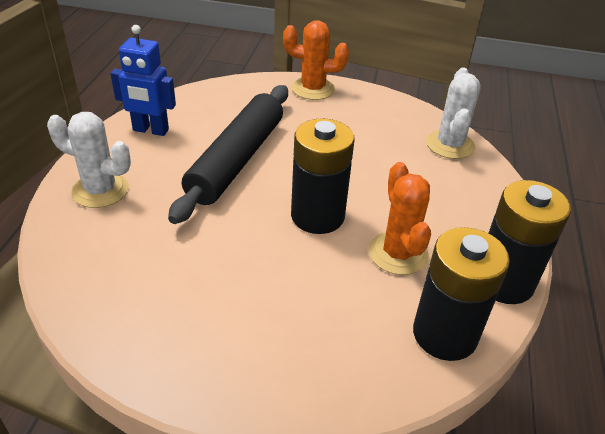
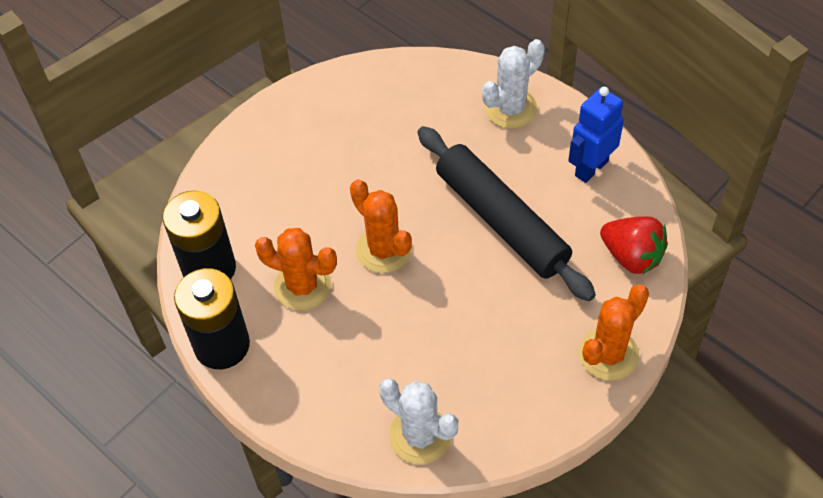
camera: 125 degrees right, 15 degrees up
black battery [291,118,354,234] -> orange cactus [350,179,412,273]
none -> red strawberry [600,216,668,274]

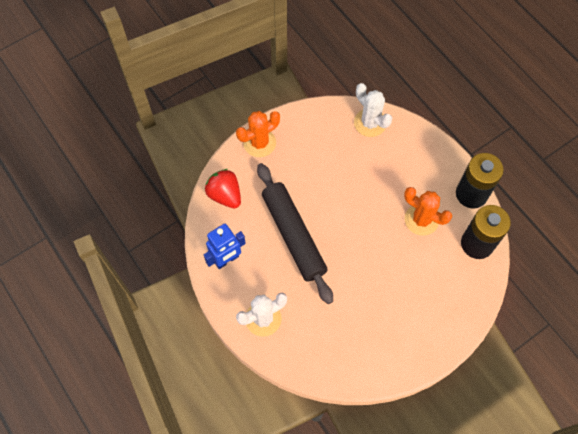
camera: 170 degrees left, 10 degrees up
orange cactus [350,179,412,273] -> none

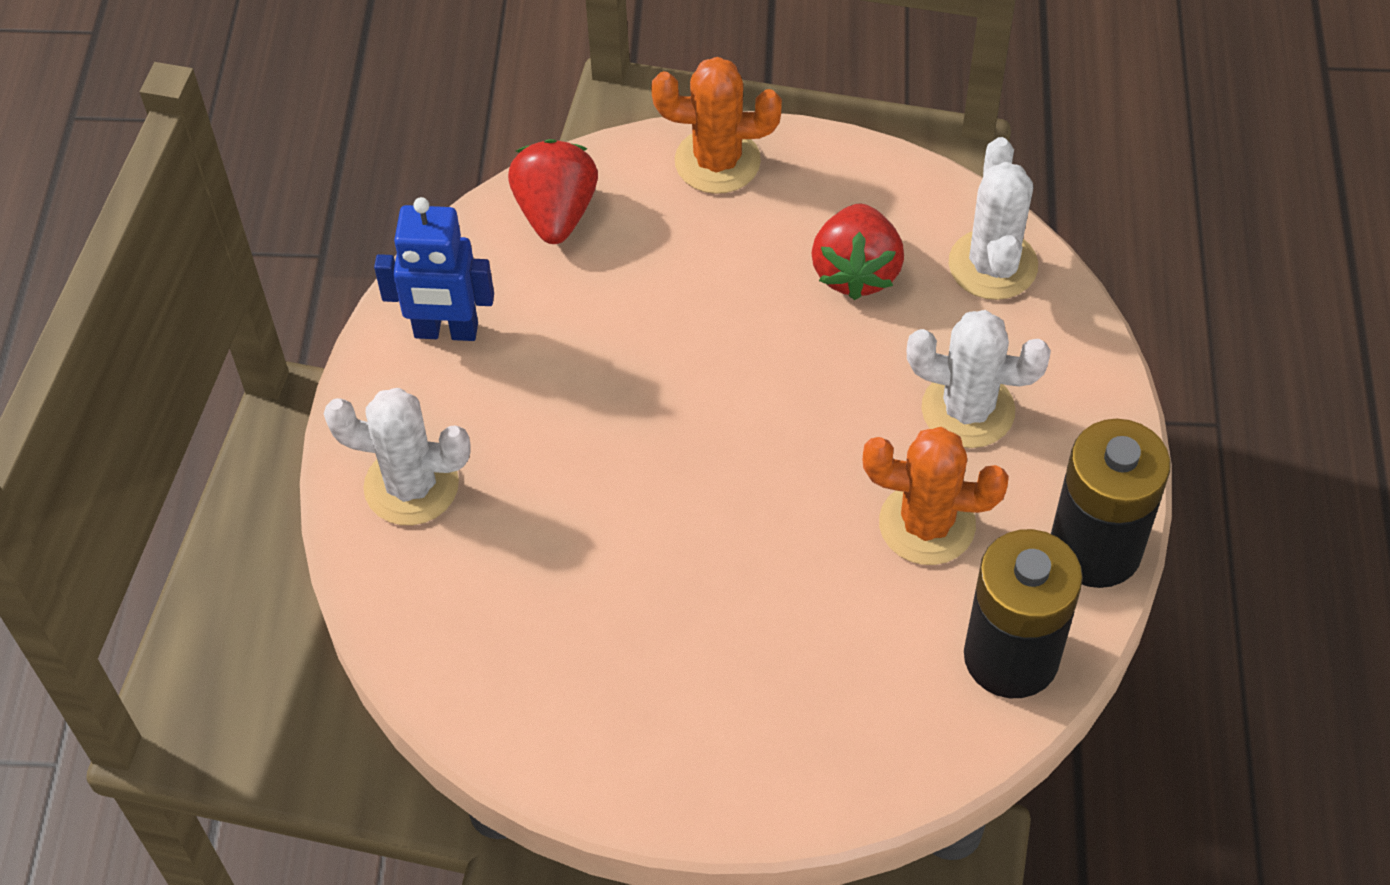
camera: 40 degrees right, 10 degrees down
black rolling pin [257,163,333,304] -> none
orange cactus [404,187,452,236] -> orange cactus turned 60 degrees counterclockwise [863,427,1009,565]
none -> red strawberry [812,204,904,300]
none -> white cactus [907,310,1051,448]

